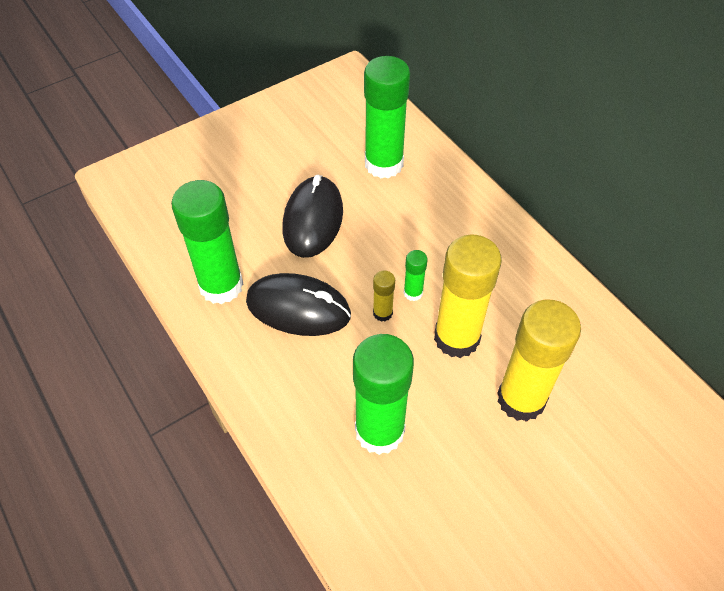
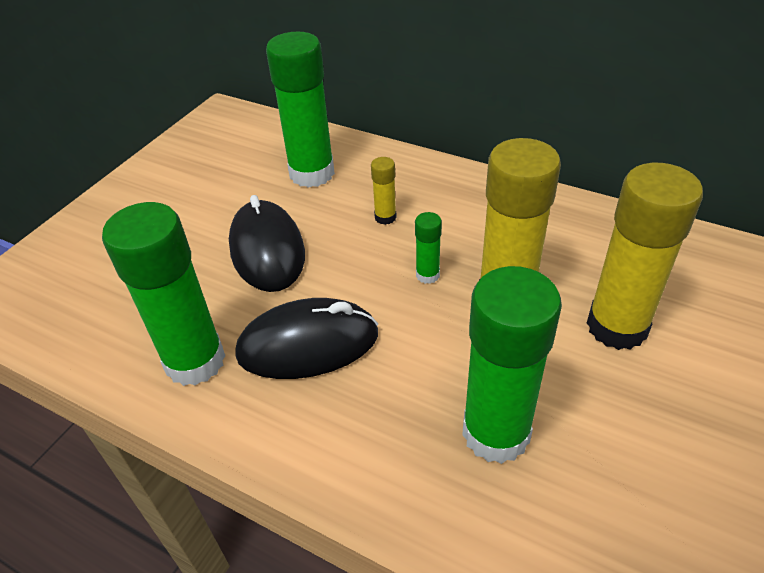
camera: 25 degrees left, 10 degrees down
yellow glue stick [373,270,395,322] -> yellow glue stick moved to [371,157,397,225]

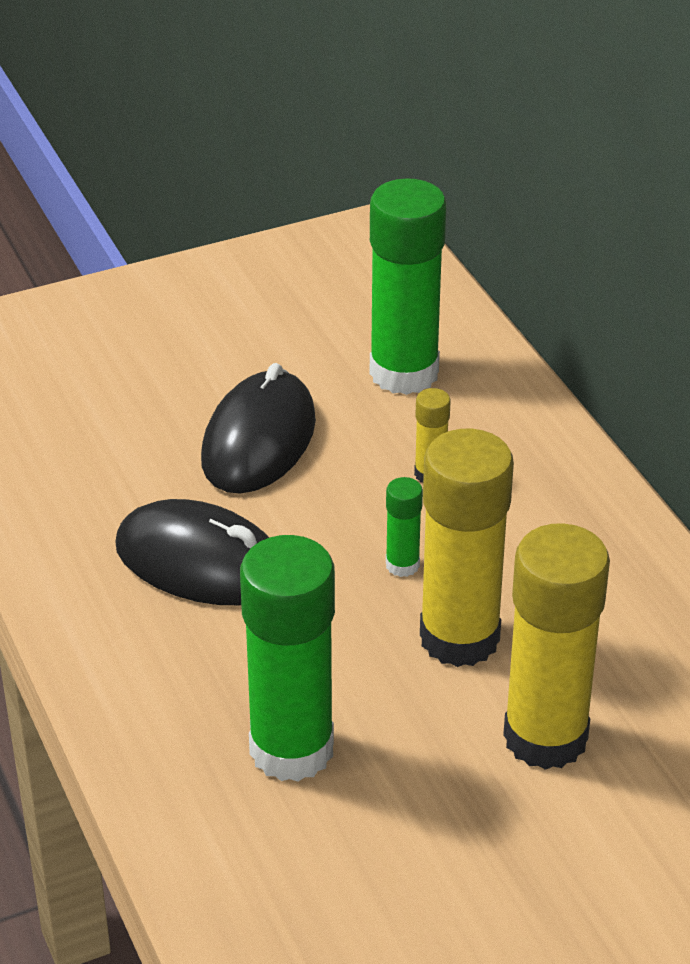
camera: 35 degrees right, 5 degrees down
green glue stick [102,202,225,386] -> none

